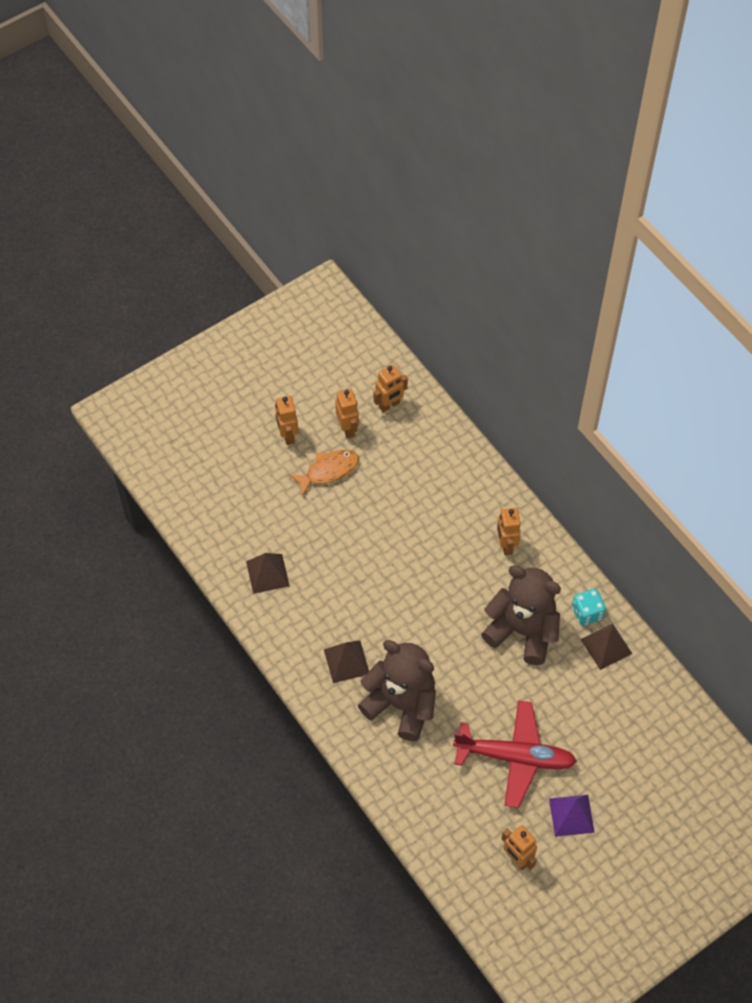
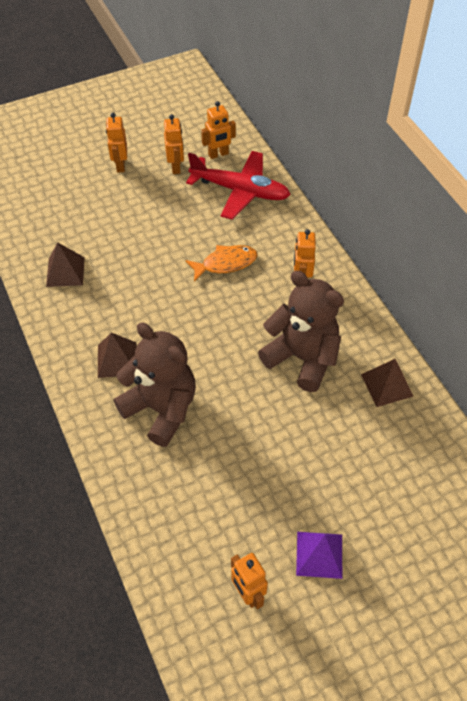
camera: 10 degrees right, 5 degrees down
orange fish [289,450,359,496] -> orange fish moved to [185,245,258,282]
red plane [453,700,577,808] -> red plane moved to [186,151,291,219]
turquoise dice [572,589,606,626] -> none

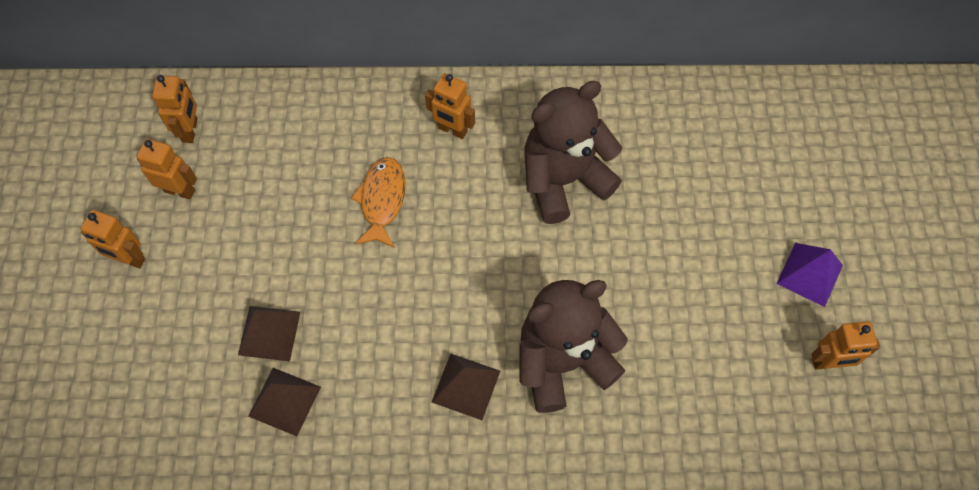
camera: 65 degrees left, 10 degrees up
red plane [186,151,291,219] -> none
brown pyramid [361,359,413,407] -> brown pyramid moved to [238,306,300,362]

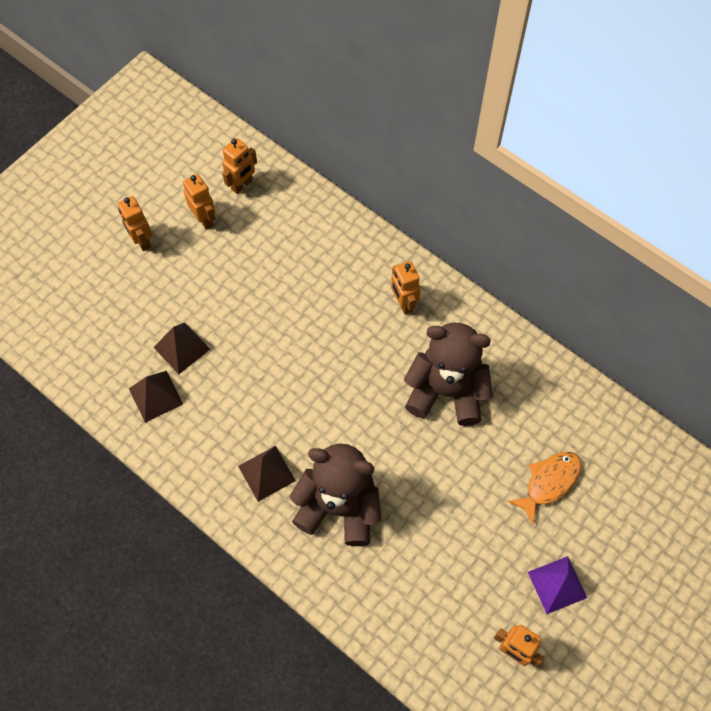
camera: 40 degrees right, 0 degrees up
orange fish [351,157,405,248] -> orange fish moved to [508,452,581,525]

